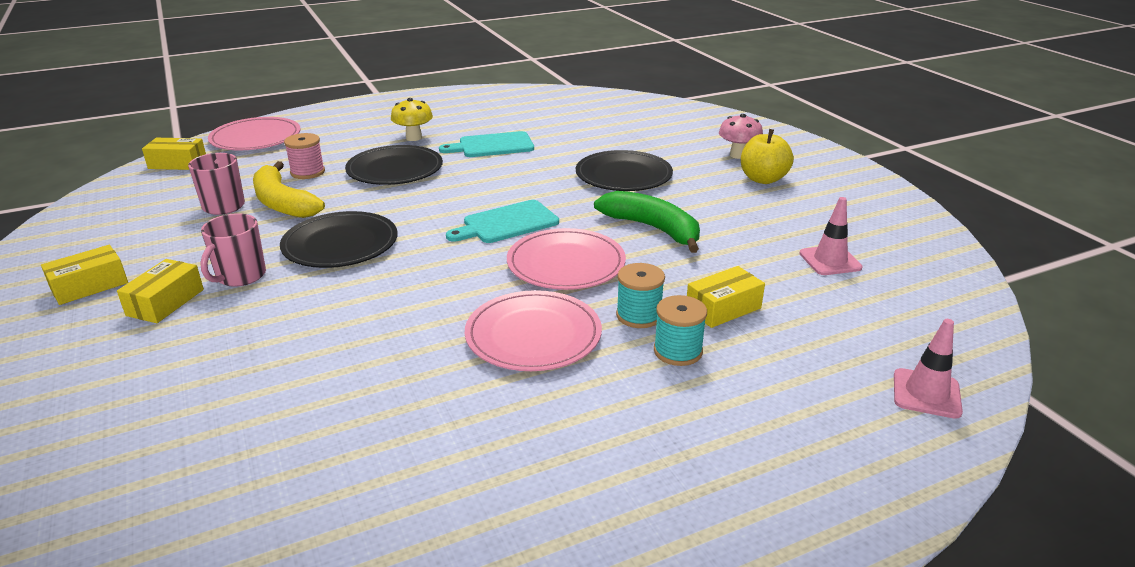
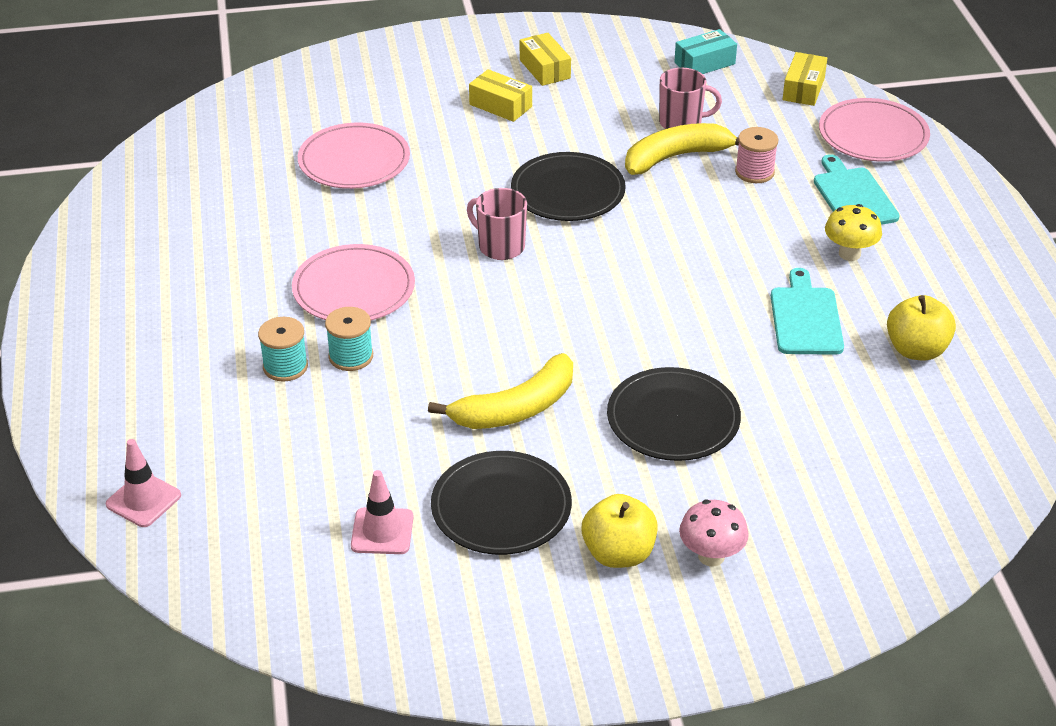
camera: 105 degrees right, 10 degrees up
pink mug [200,213,266,287] -> pink mug moved to [467,188,527,260]
black plate [345,145,443,185] -> black plate moved to [431,451,572,555]
turquoise cutting board [446,200,559,243] -> turquoise cutting board moved to [814,154,900,225]
pink plate [507,228,626,290] -> pink plate moved to [298,122,410,189]
green banana [594,191,700,253] -> yellow banana [428,353,573,429]
yellow box [687,266,765,328] -> none
none -> turquoise box [674,29,737,74]
none -> yellow apple [887,295,956,361]

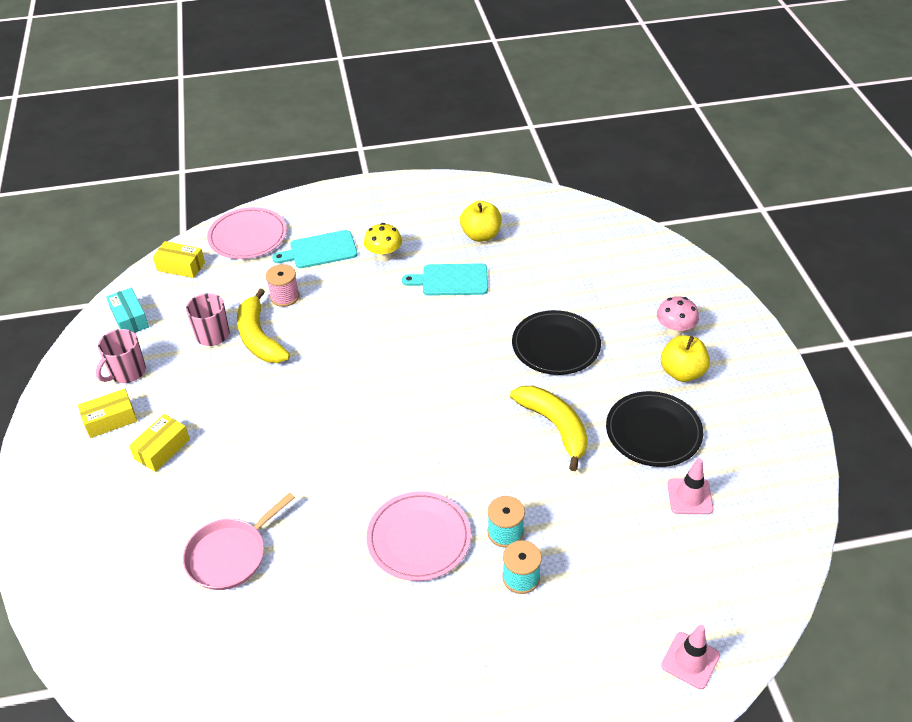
camera: 90 degrees left, 5 degrees up
pink plate [298,122,410,189] -> pink pan [183,493,295,590]
pink mug [467,188,527,260] -> pink mug moved to [96,329,146,383]
black plate [511,152,626,221] -> none

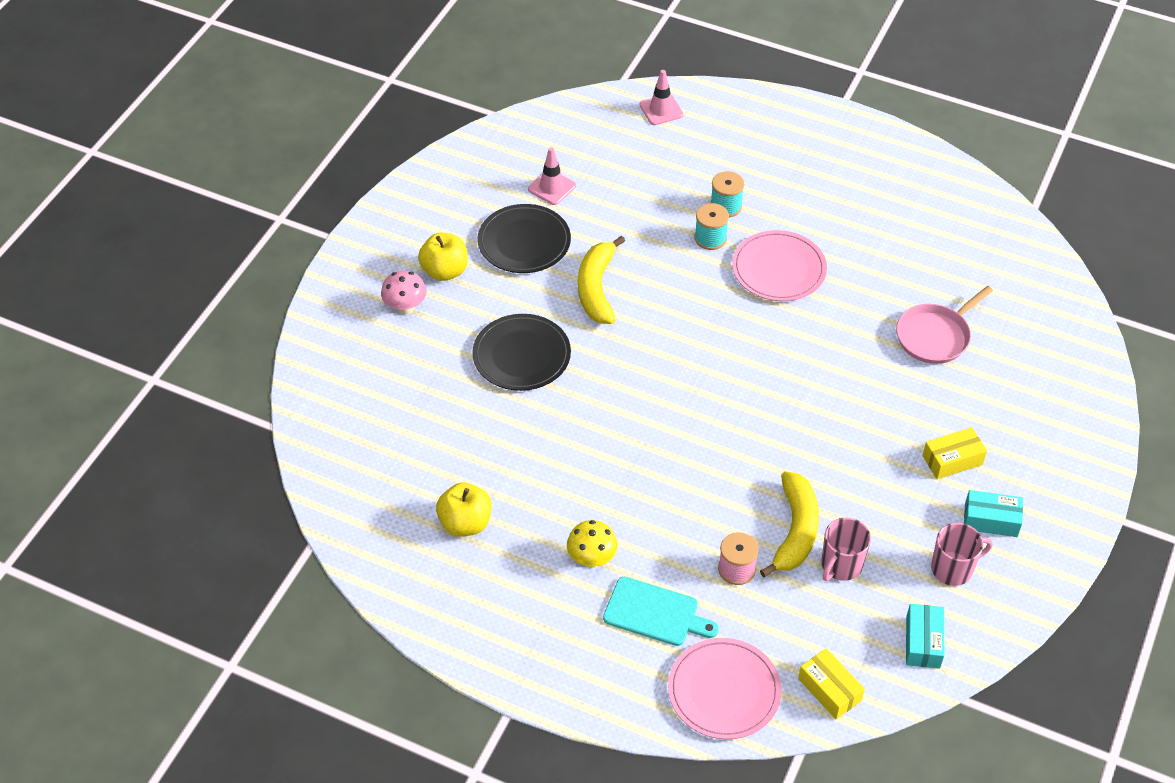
camera: 145 degrees left, 5 degrees up
yellow box [78,389,137,438] -> turquoise box [964,490,1023,537]
pink pan [183,493,295,590] -> pink pan turned 150 degrees clockwise [896,286,993,364]
turquoise cutting board [402,263,488,296] -> none

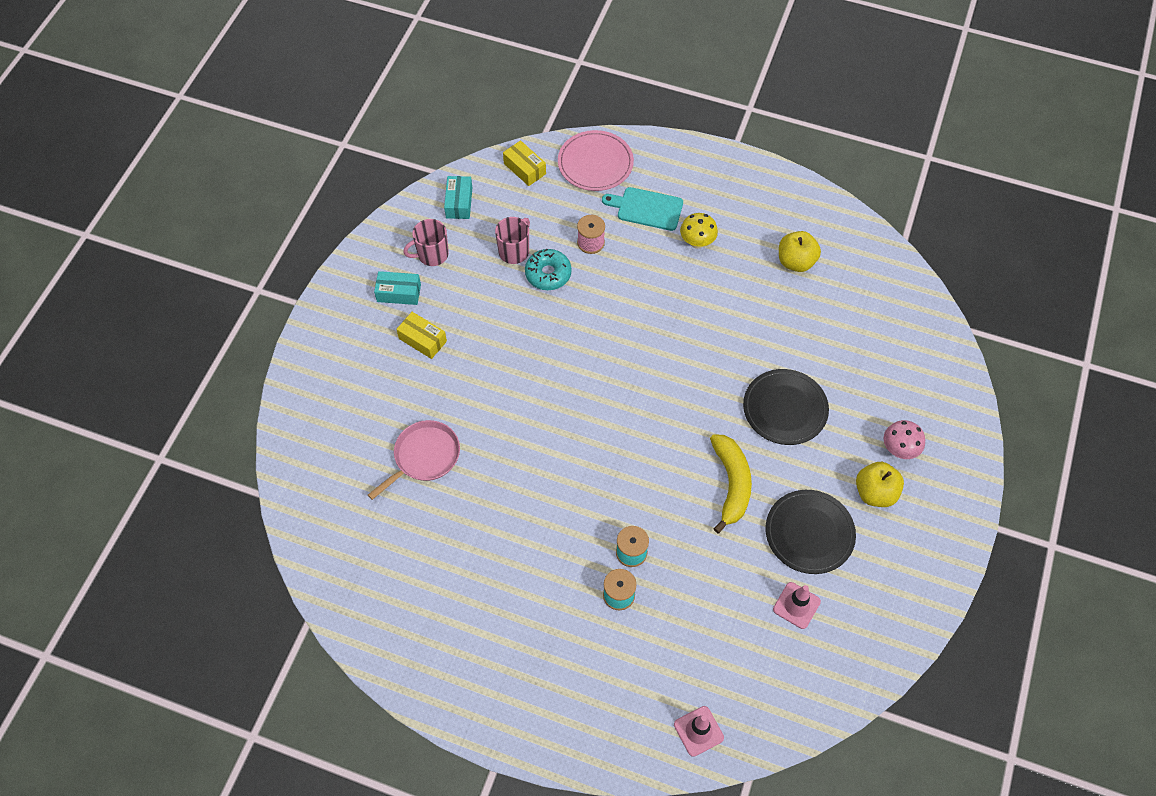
camera: 175 degrees right, 10 degrees up
pink plate [732,230,827,301] -> none
yellow banana [760,471,819,577] -> turquoise donut [525,249,572,290]
yellow box [922,427,987,479] -> yellow box turned 60 degrees clockwise [396,312,447,359]

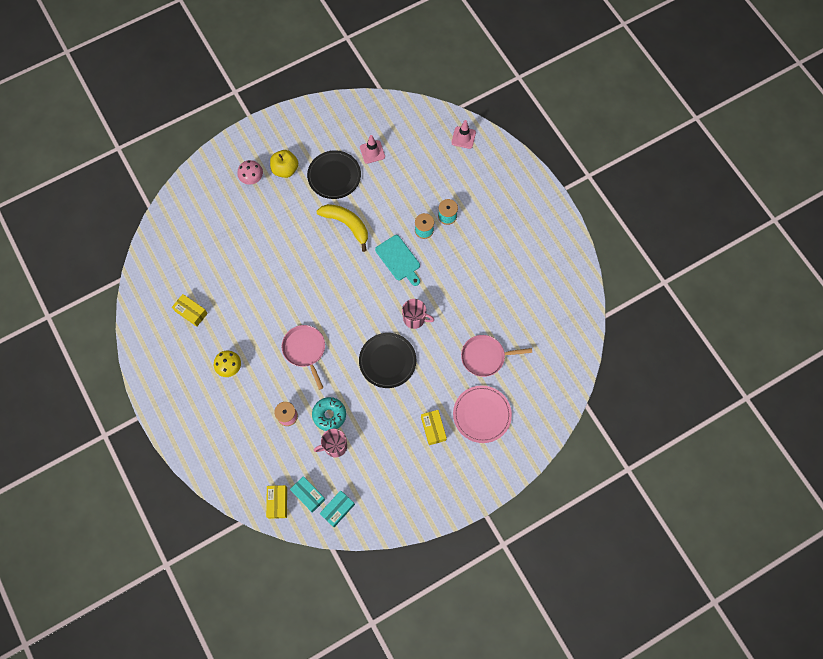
camera: 140 degrees left, 10 degrees up
turquoise box [374,271,421,305] -> turquoise box moved to [290,476,326,513]
pink mug [403,219,449,266] -> pink mug moved to [402,299,434,329]
pink plate [558,130,634,191] -> pink plate moved to [453,385,512,443]
turquoise cutting board [602,187,683,231] -> turquoise cutting board moved to [375,235,420,286]
yellow banana [710,434,752,533] -> yellow banana turned 90 degrees clockwise [316,204,368,252]
black plate [743,369,829,445] -> black plate moved to [359,333,416,388]
yellow apple [779,231,821,272] -> yellow box [172,294,208,327]
none -> pink pan [282,325,325,390]

